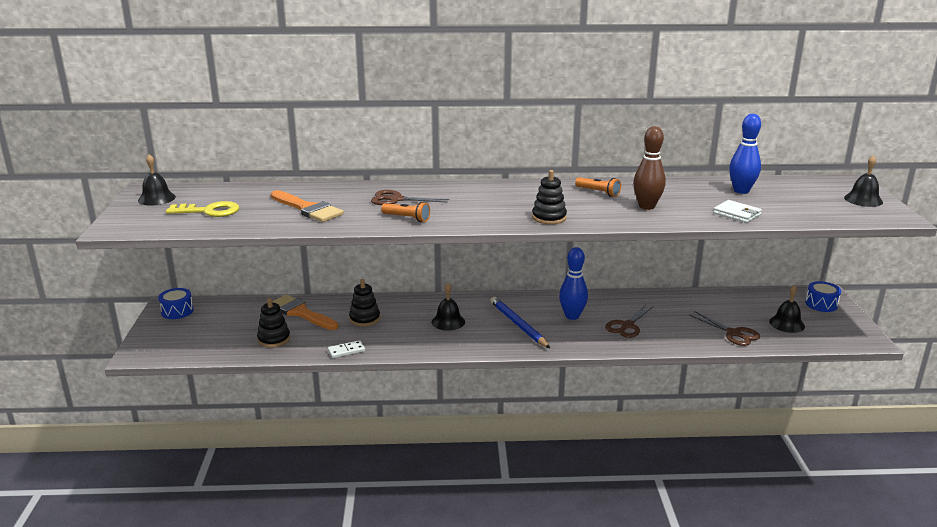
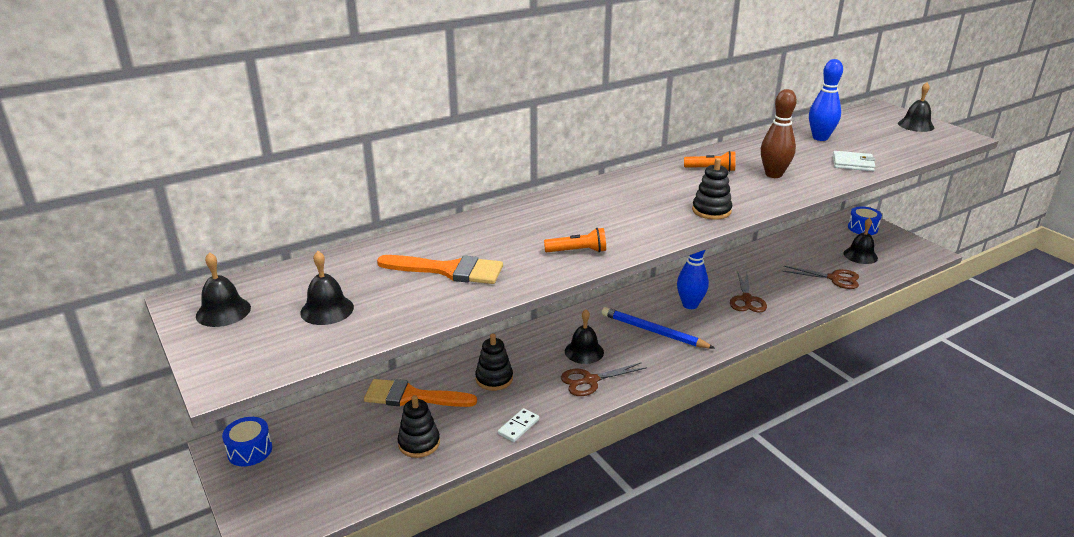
camera: 30 degrees left, 5 degrees up
yellow key [166,201,239,217] -> black bell [300,251,354,325]
brown scissors [371,190,449,205] -> brown scissors moved to [561,362,647,396]

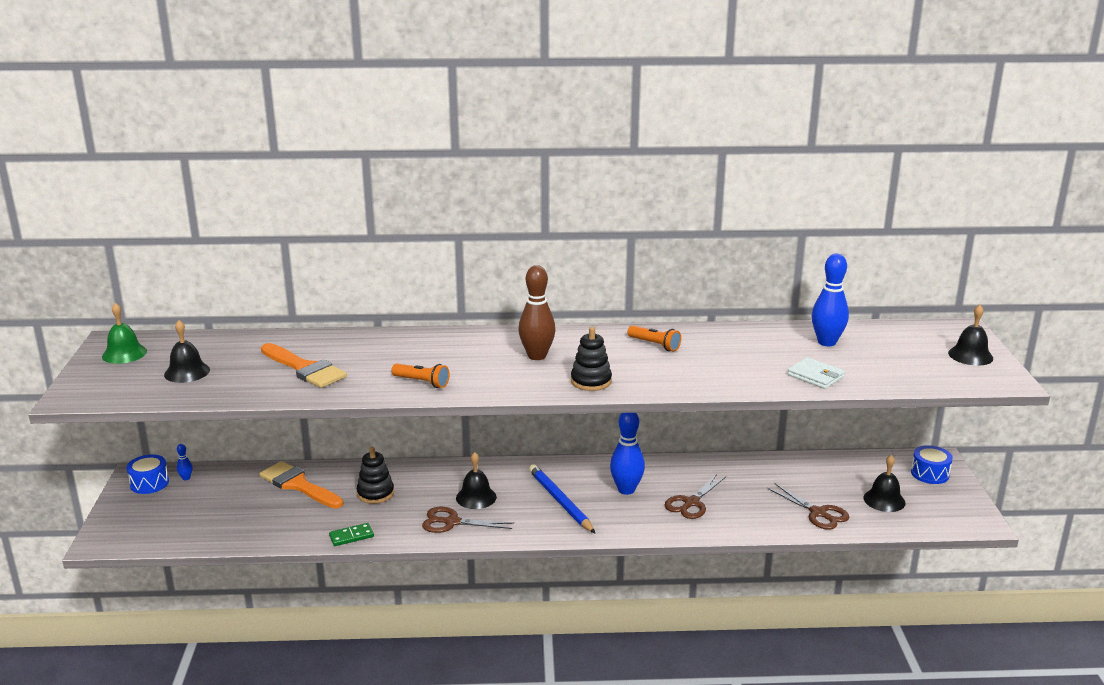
camera: 30 degrees right, 5 degrees down
black bell [196,252,251,327] -> green bell [102,303,147,364]
black stacking toy [397,395,440,458] -> none
white domino [498,408,539,442] -> green domino [329,523,374,546]
brown bowling pin [761,89,797,178] -> brown bowling pin moved to [518,265,556,360]
none -> blue bowling pin [177,444,192,480]

